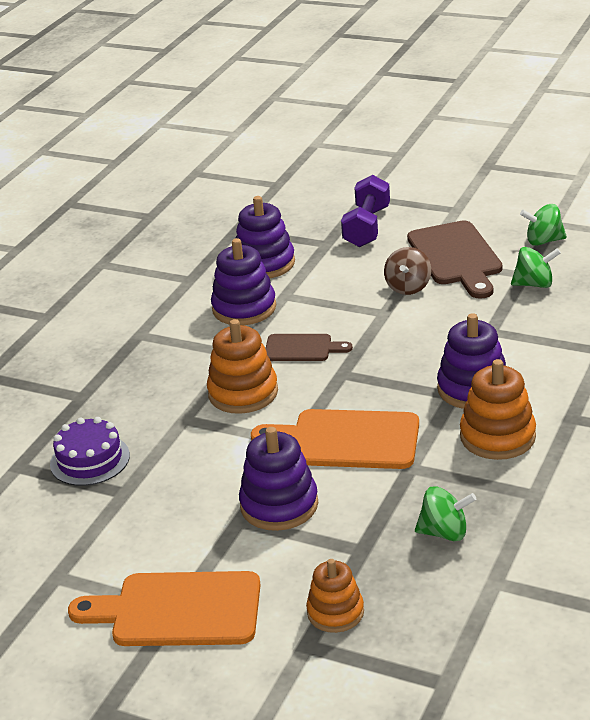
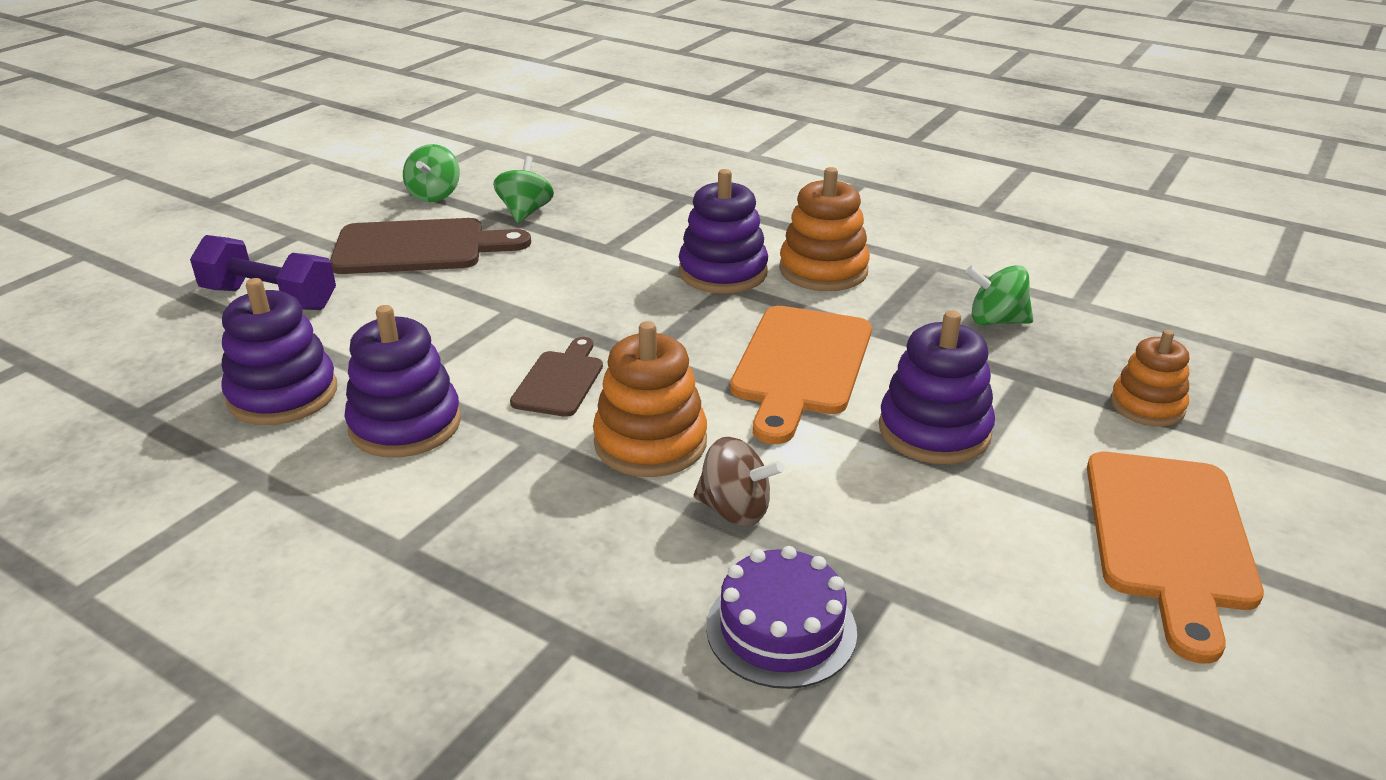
camera: 85 degrees left, 0 degrees up
brown spinning top [384,247,431,295] -> brown spinning top moved to [694,437,784,527]
green spinning top [415,486,476,541] -> green spinning top turned 90 degrees counterclockwise [965,265,1033,326]

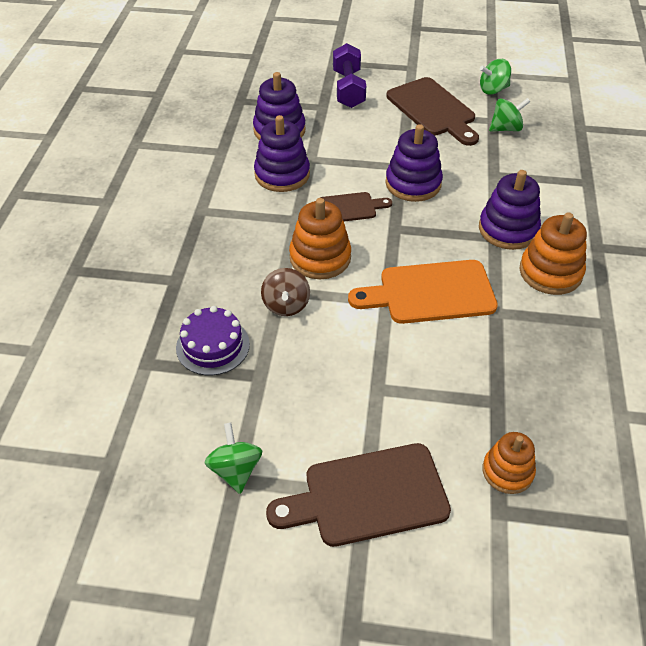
camera: 65 degrees right, 15 degrees up
purple stacking toy [879,310,995,464] -> purple stacking toy moved to [385,124,443,202]
green spinning top [965,265,1033,326] -> green spinning top moved to [204,423,262,494]
orange cutting board [1087,452,1264,664] -> brown cutting board [266,443,451,547]

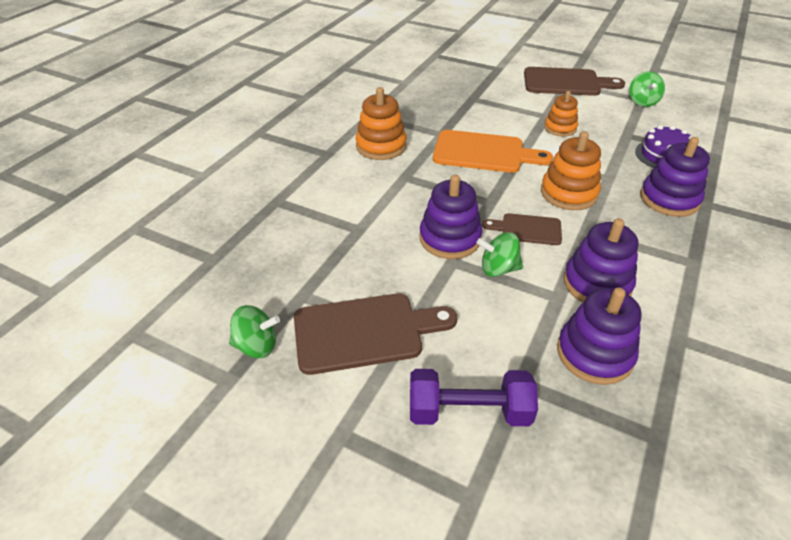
camera: 160 degrees left, 5 degrees down
brown spinning top [261,268,310,316] -> none
purple dumbbell [333,43,366,108] -> purple dumbbell turned 75 degrees clockwise [410,369,538,426]
brown cutting board [386,77,479,146] -> brown cutting board turned 90 degrees clockwise [294,293,457,375]
purple stacking toy [479,170,541,250] -> purple stacking toy moved to [640,137,710,217]
orange stacking toy [482,432,536,494] -> orange stacking toy moved to [544,91,578,137]
green spinning top [489,98,530,131] -> green spinning top moved to [477,232,523,277]

